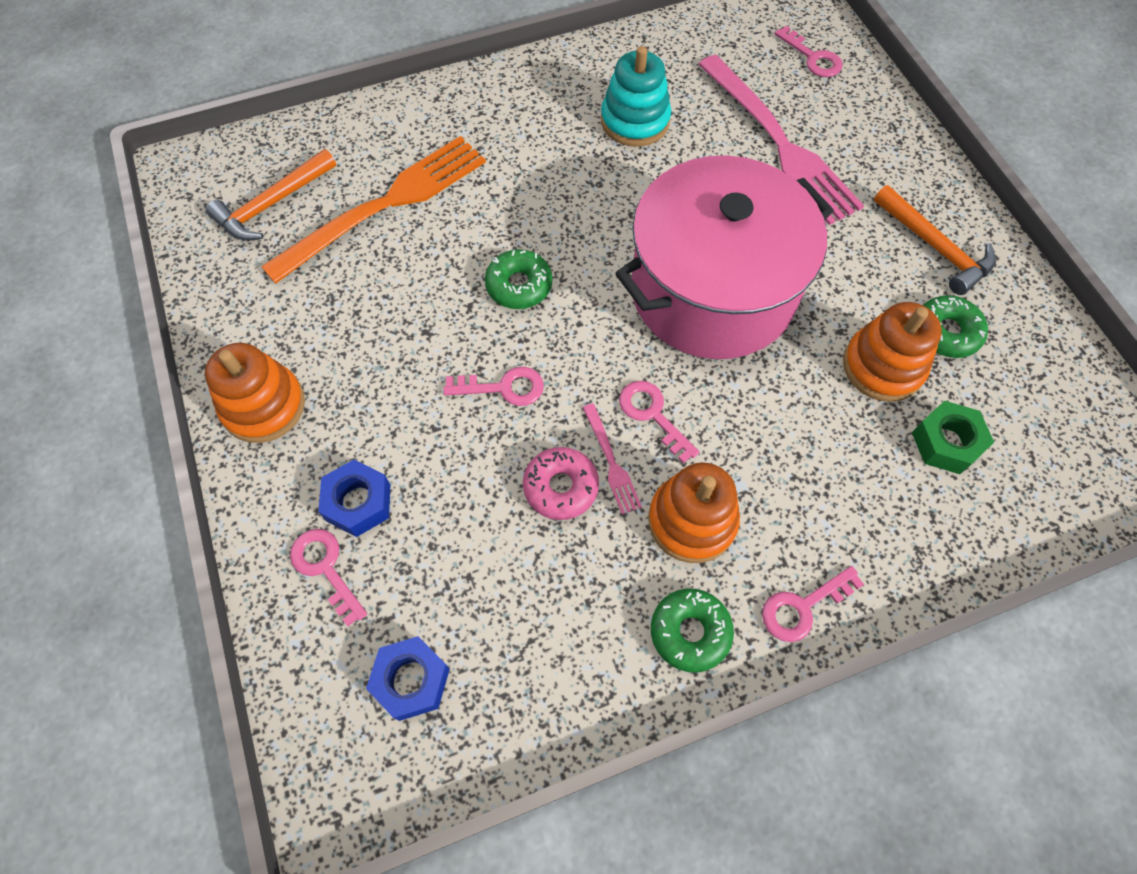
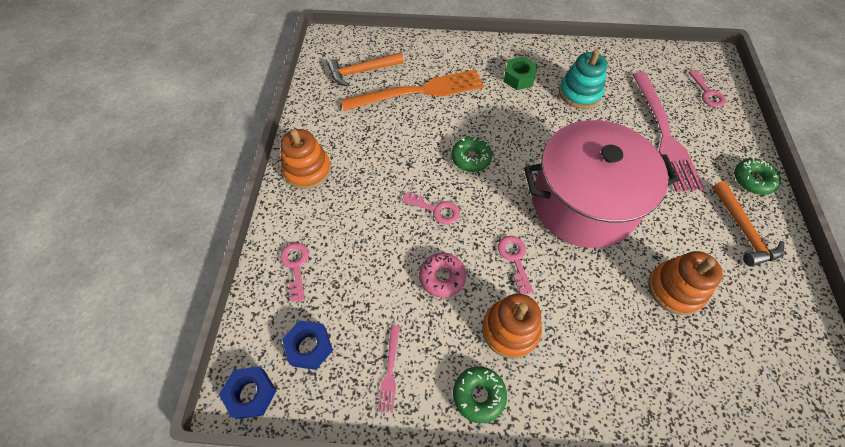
camera: 25 degrees right, 5 degrees down
blue nut [318,459,390,537] -> blue nut moved to [219,366,277,419]
pink fork [582,404,642,514] -> pink fork moved to [378,325,400,413]
pink key [762,566,864,642] -> none
green nut [912,401,994,474] -> green nut moved to [503,57,537,90]
green donut [923,295,988,358] -> green donut moved to [734,158,781,195]

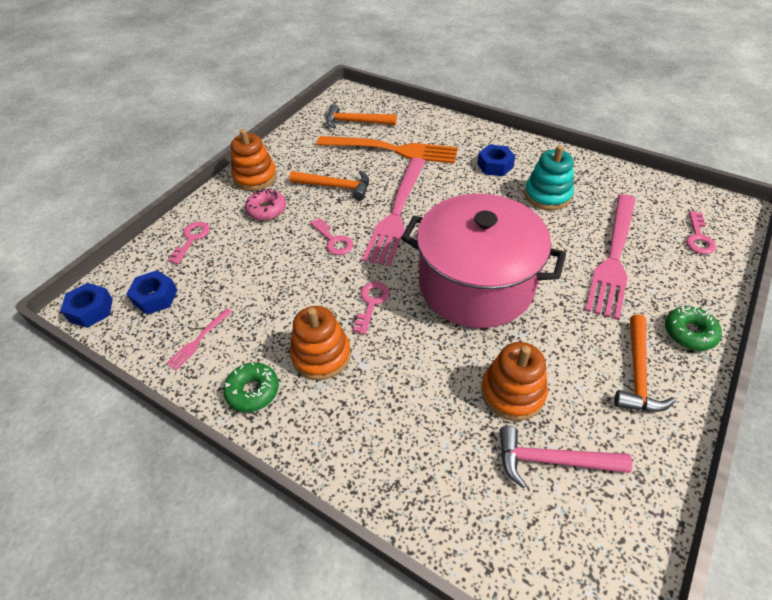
camera: 30 degrees right, 10 degrees down
pink donut [419,253,466,298] -> pink donut moved to [245,188,286,220]
green donut [451,137,492,172] -> pink fork [362,158,426,266]
green nut [503,57,537,90] -> blue nut [477,145,515,176]
none -> orange hammer [289,170,369,201]
none -> pink hammer [500,426,632,488]

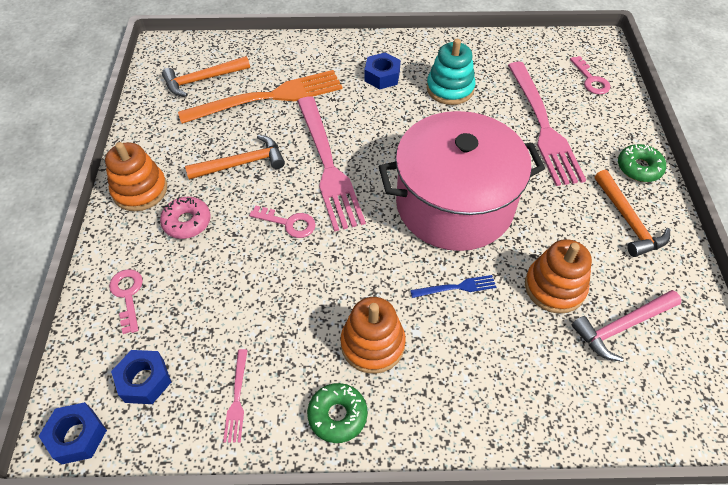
camera: 35 degrees left, 5 degrees up
pink key [353,282,390,335] -> none
none -> blue fork [410,275,496,298]

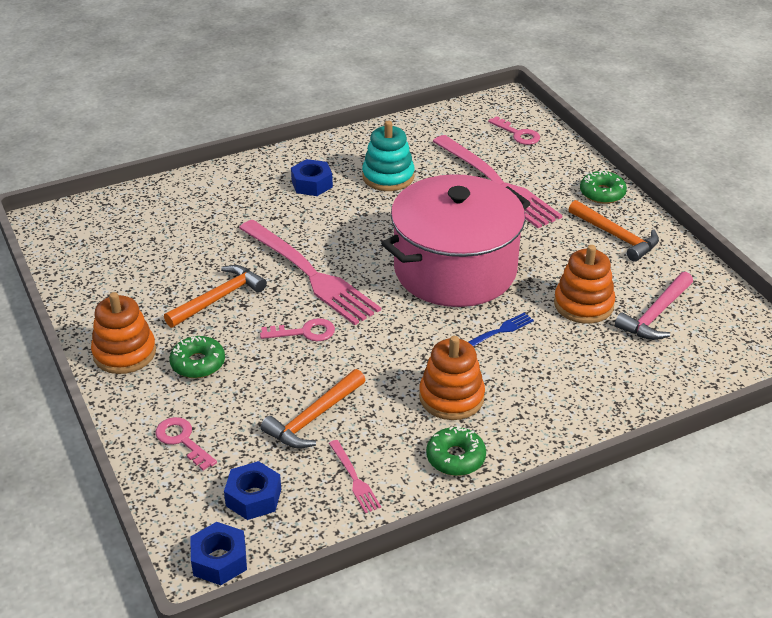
camera: 25 degrees left, 15 degrees down
pink donut [160,197,211,239] -> green donut [170,336,225,378]
orange hammer [162,56,250,97] -> orange hammer moved to [261,369,365,448]
orange fork [178,70,342,124] -> none

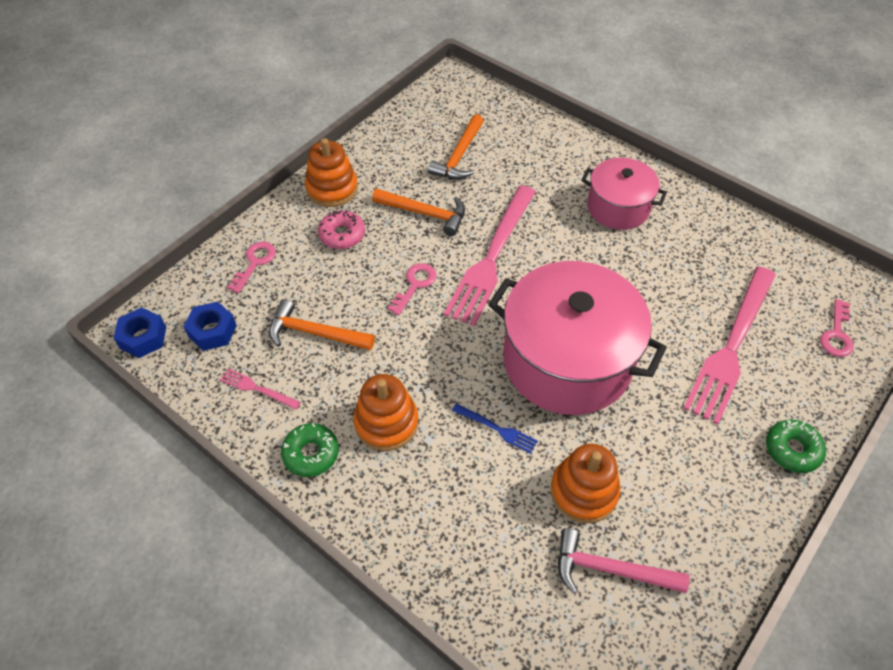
camera: 65 degrees right, 15 degrees up
green donut [170,336,225,378] -> pink donut [318,210,365,249]
pink key [260,318,335,341] -> pink key turned 120 degrees counterclockwise [388,263,437,315]
blue nut [291,159,333,196] -> pink pot [581,158,667,230]
pink fork [329,440,381,513] -> pink fork turned 75 degrees clockwise [220,368,301,409]
turquoise stacking toy [362,121,415,191] -> none
orange hammer [569,200,659,262] -> orange hammer moved to [428,114,484,179]

